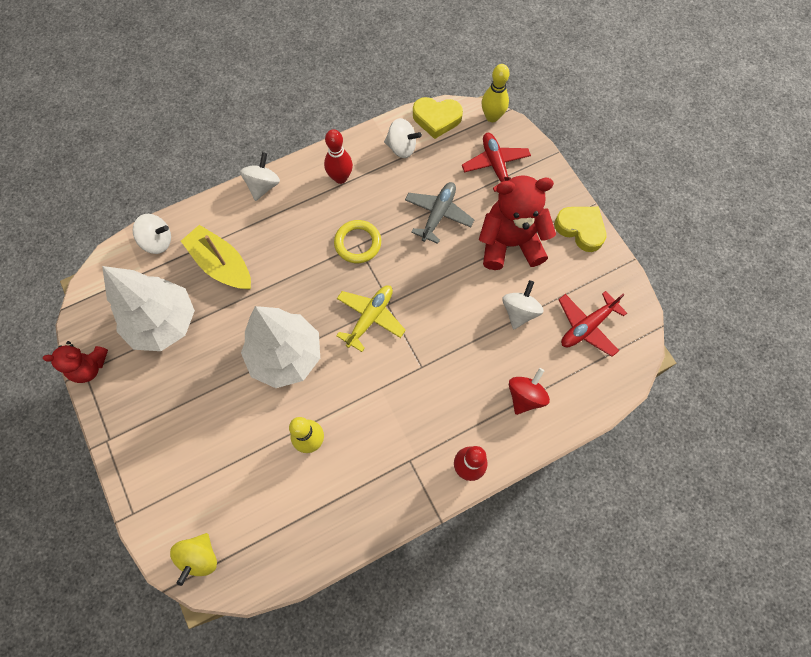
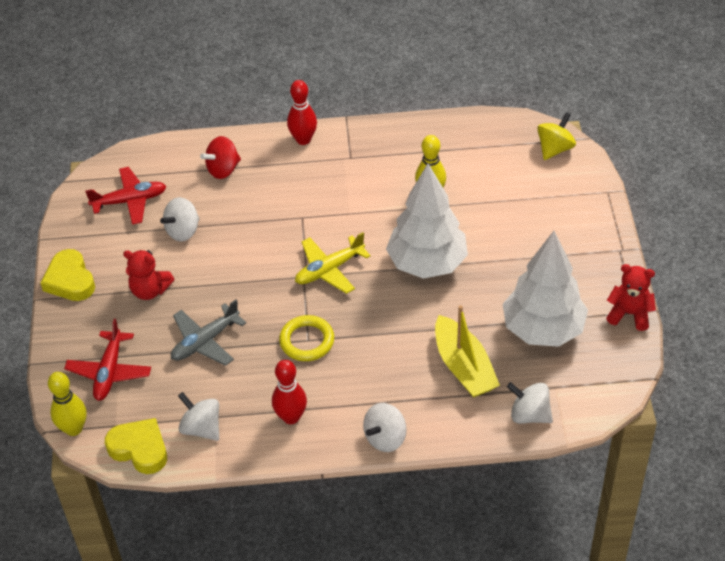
camera: 155 degrees left, 20 degrees down
red teddy bear [479,175,556,270] -> red teddy bear [123,250,174,300], size x0.57

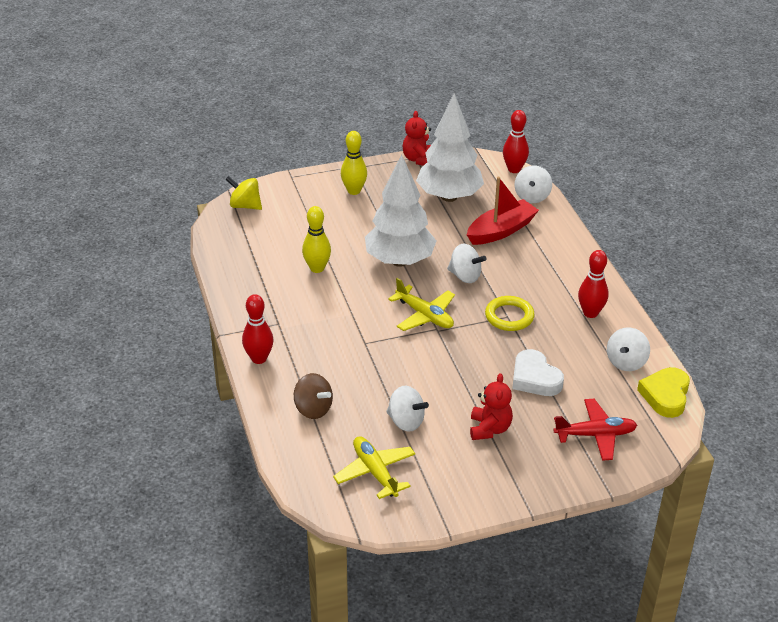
camera: 105 degrees left, 10 degrees down
yellow heart [41,249,95,301] -> none
yellow bowling pin [48,372,86,436] -> yellow bowling pin moved to [341,131,367,195]
red plane [85,167,166,225] -> yellow plane [333,436,415,499]
grey plane [171,300,246,366] -> white heart [512,349,564,396]
red spinning top [200,136,241,179] -> brown spinning top [294,373,333,419]
white spinning top [363,403,407,452] -> white spinning top moved to [447,244,487,283]
yellow boat [435,305,500,398] -> red boat [467,177,539,245]
none -> red bowling pin [503,110,529,173]

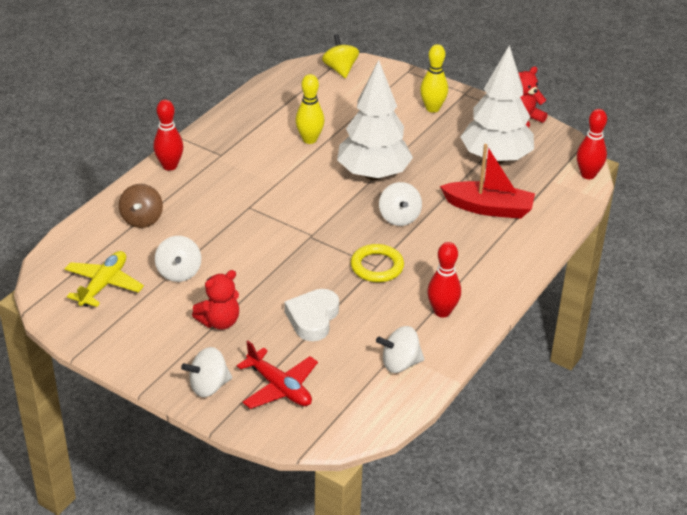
camera: 50 degrees right, 0 degrees up
yellow plane [388,278,455,331] -> none
white spinning top [515,165,552,203] -> white spinning top moved to [181,347,232,397]
yellow heart [637,367,690,418] -> none

